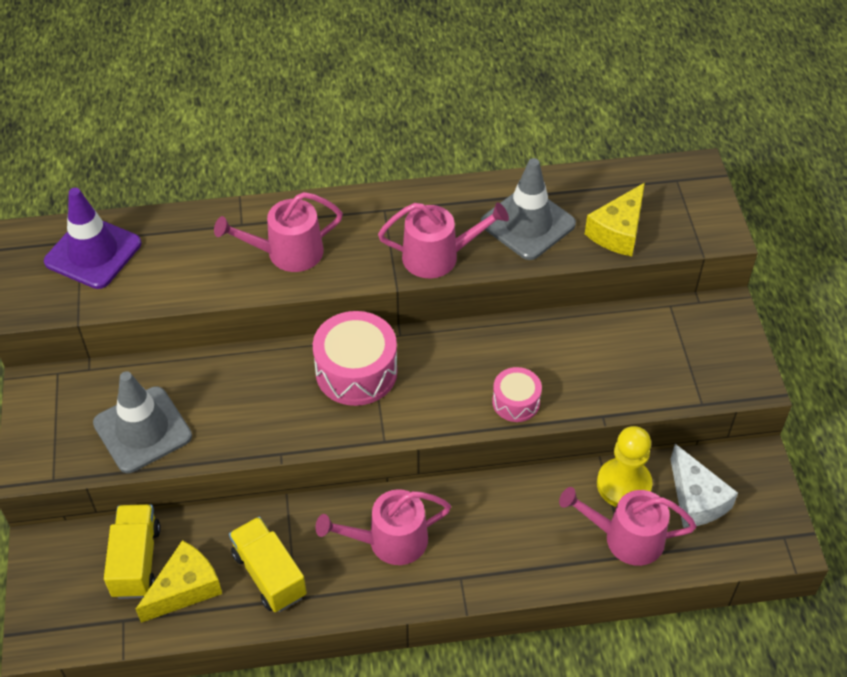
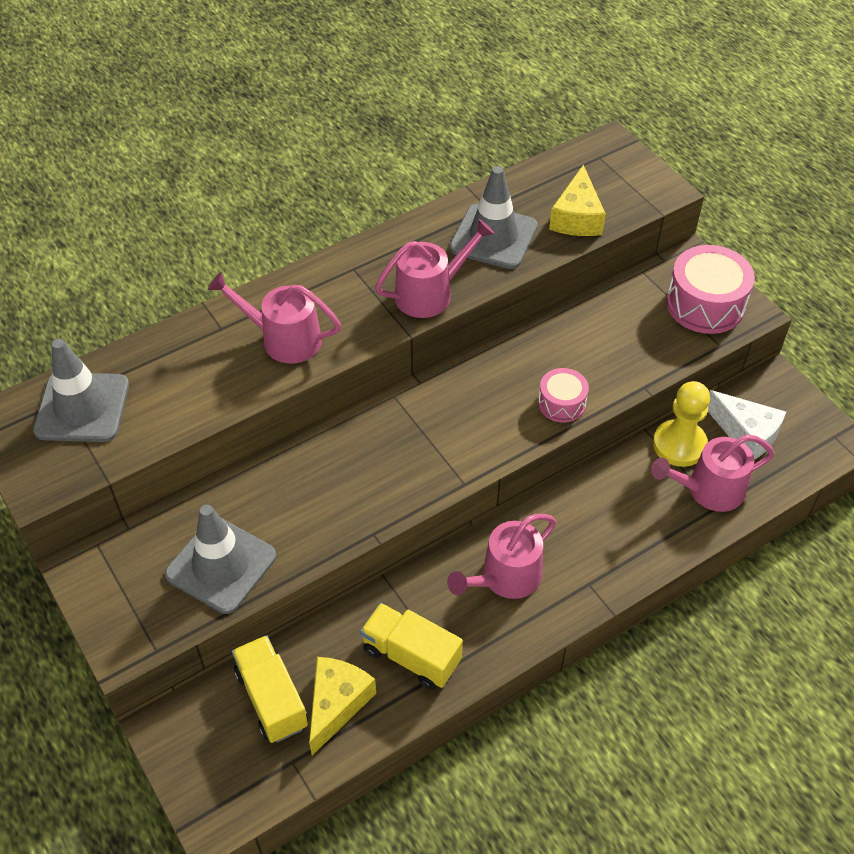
camera: 25 degrees left, 0 degrees up
purple traffic cone [44,188,141,289] -> grey traffic cone [33,339,129,442]
pink watering can [214,192,343,272] -> pink watering can turned 60 degrees clockwise [208,272,341,364]
pink drum [313,311,397,406] -> pink drum moved to [666,245,755,334]

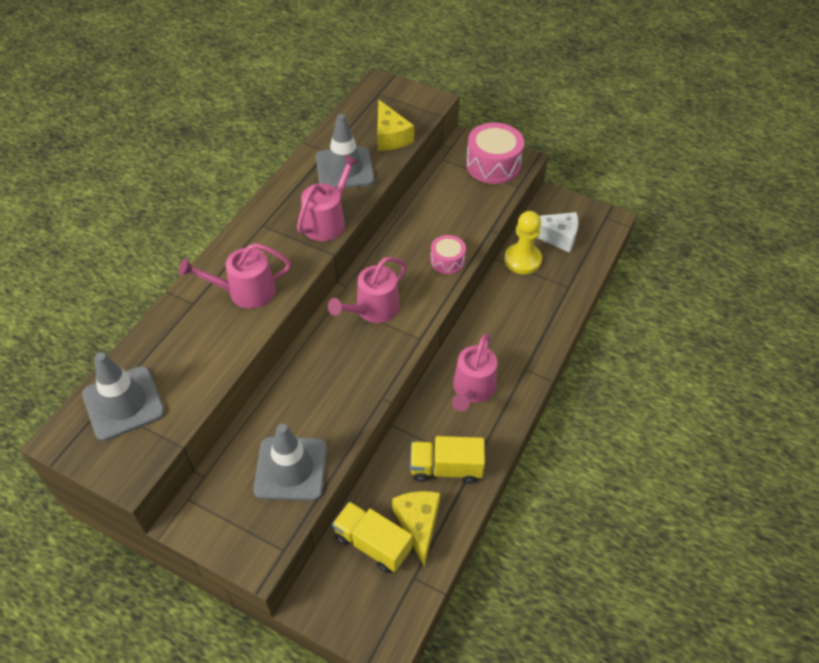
camera: 30 degrees left, 0 degrees up
pink watering can [651,434,774,512] -> pink watering can moved to [328,257,406,323]

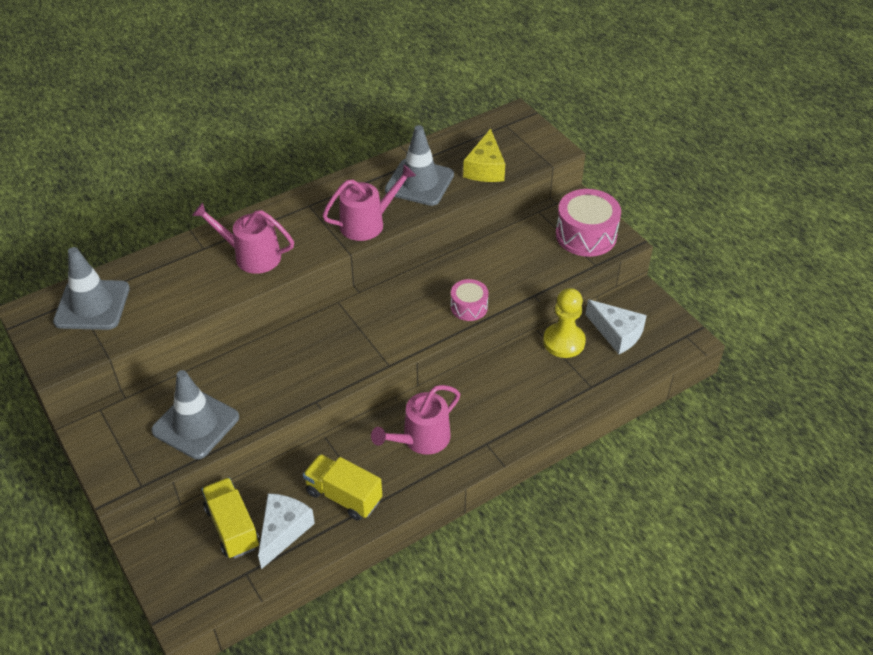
camera: 30 degrees right, 5 degrees down
pink watering can [328,257,406,323] -> none
yellow cheese [392,491,440,567] -> white cheese [258,493,315,569]

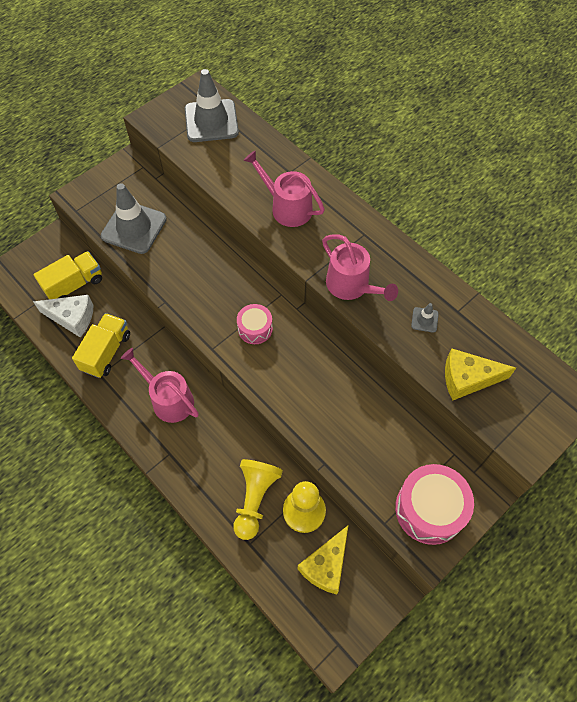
camera: 80 degrees right, 15 degrees up
pink watering can [192,202,294,274] -> pink watering can turned 60 degrees counterclockwise [243,150,325,227]
grey traffic cone [385,125,454,206] -> grey traffic cone [411,303,439,333], size x0.42
pink drum [451,279,489,321] -> pink drum moved to [237,304,273,344]
white cheese [586,300,647,354] -> yellow cheese [298,525,349,594]
none -> yellow pawn [233,459,283,540]

